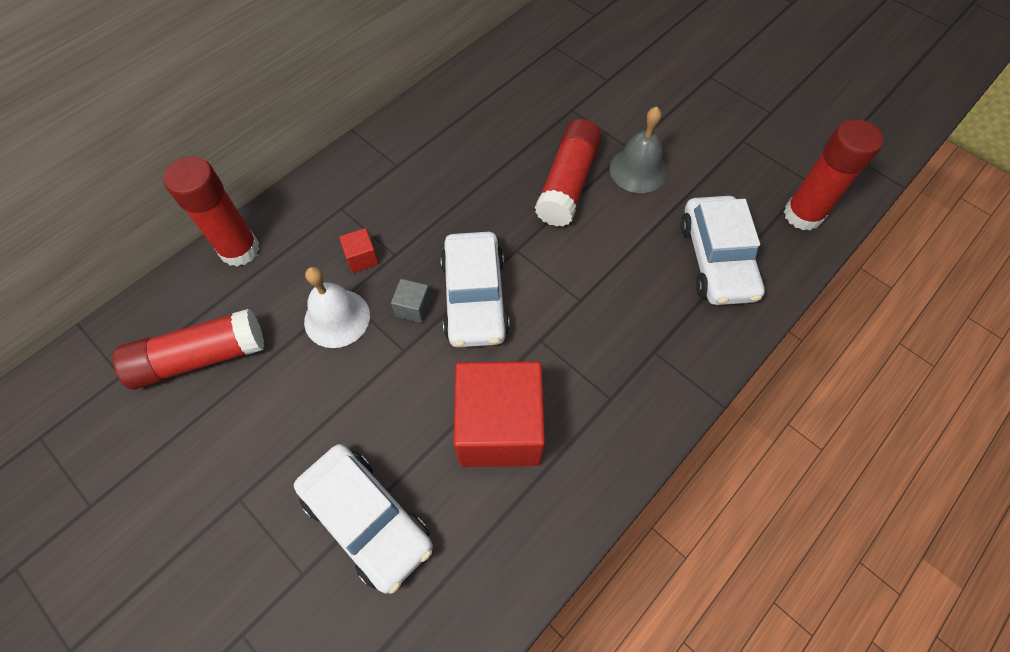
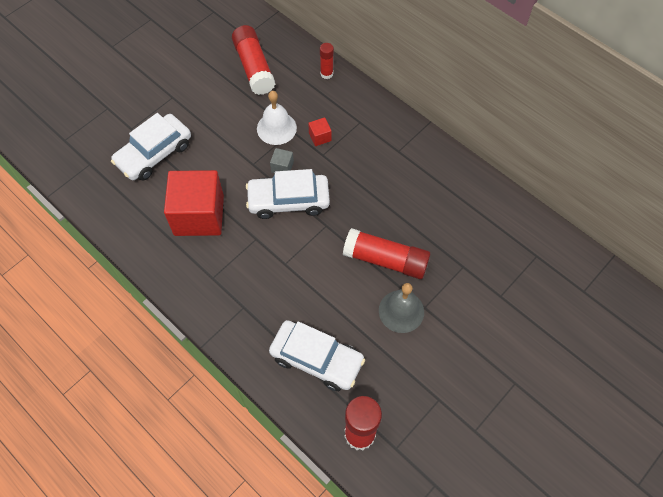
camera: 90 degrees right, 0 degrees up
red glue stick [163,157,259,266] -> red glue stick [320,43,334,79], size x0.53
white car [680,196,765,305] -> white car turned 150 degrees counterclockwise [269,320,365,391]

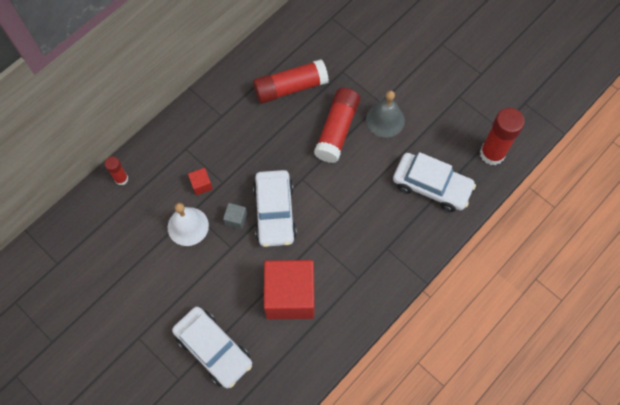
camera: 90 degrees left, 5 degrees up
red glue stick [232,25,275,95] -> red glue stick moved to [253,59,329,104]
white car [269,320,365,391] -> white car turned 90 degrees clockwise [393,152,476,212]

